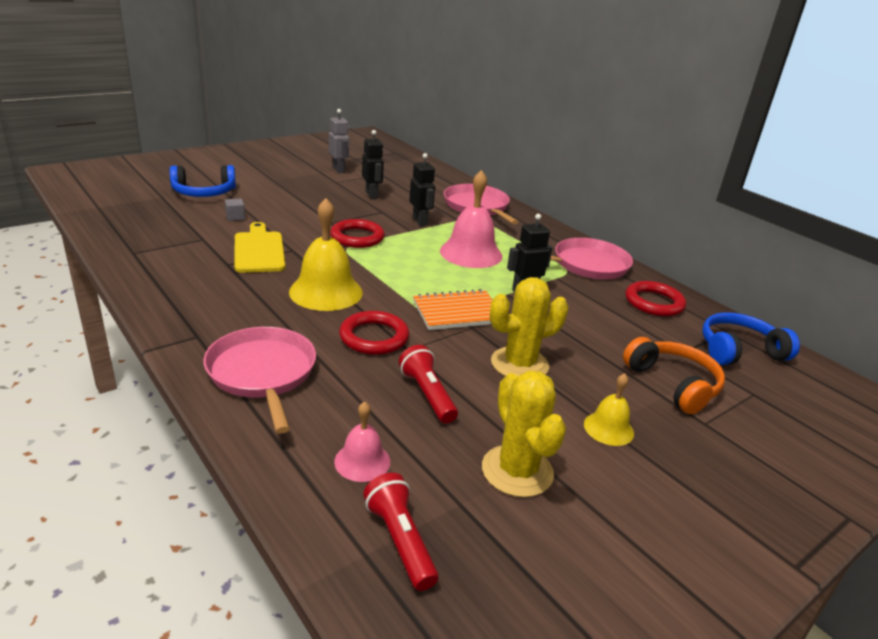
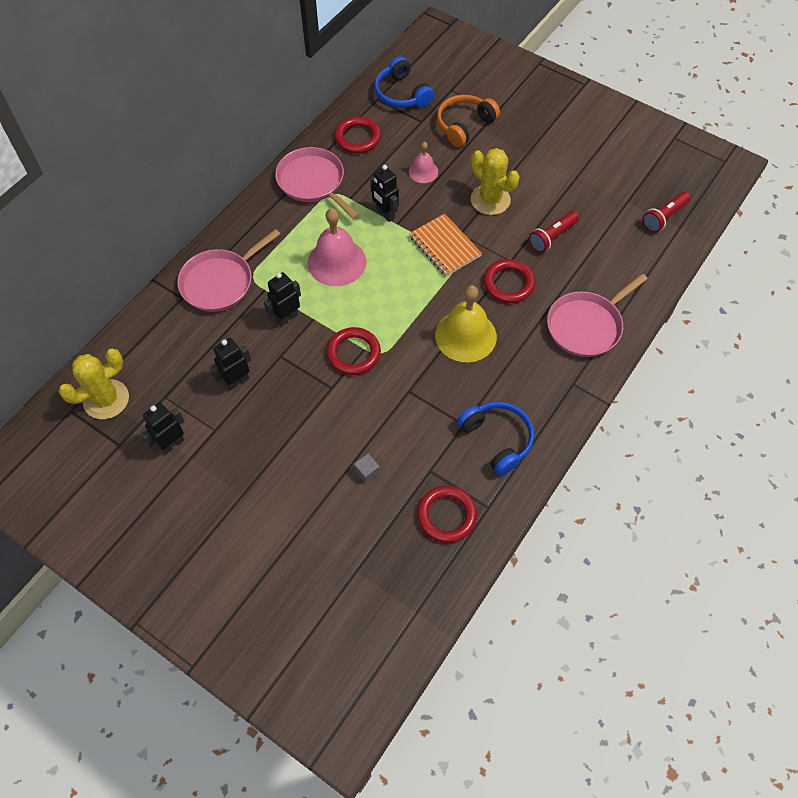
camera: 105 degrees left, 30 degrees up
blue headphones [170,165,236,197] -> blue headphones moved to [457,402,534,476]
yellow cutting board [234,222,285,273] -> none
grey robot [329,109,349,173] -> black robot [141,402,184,454]
pink bell [334,402,390,482] -> pink bell moved to [409,142,438,183]
yellow cactus [482,371,566,497] -> yellow cactus moved to [59,349,129,419]
yellow bell [584,373,634,446] -> none
none -> red ring [417,486,477,543]

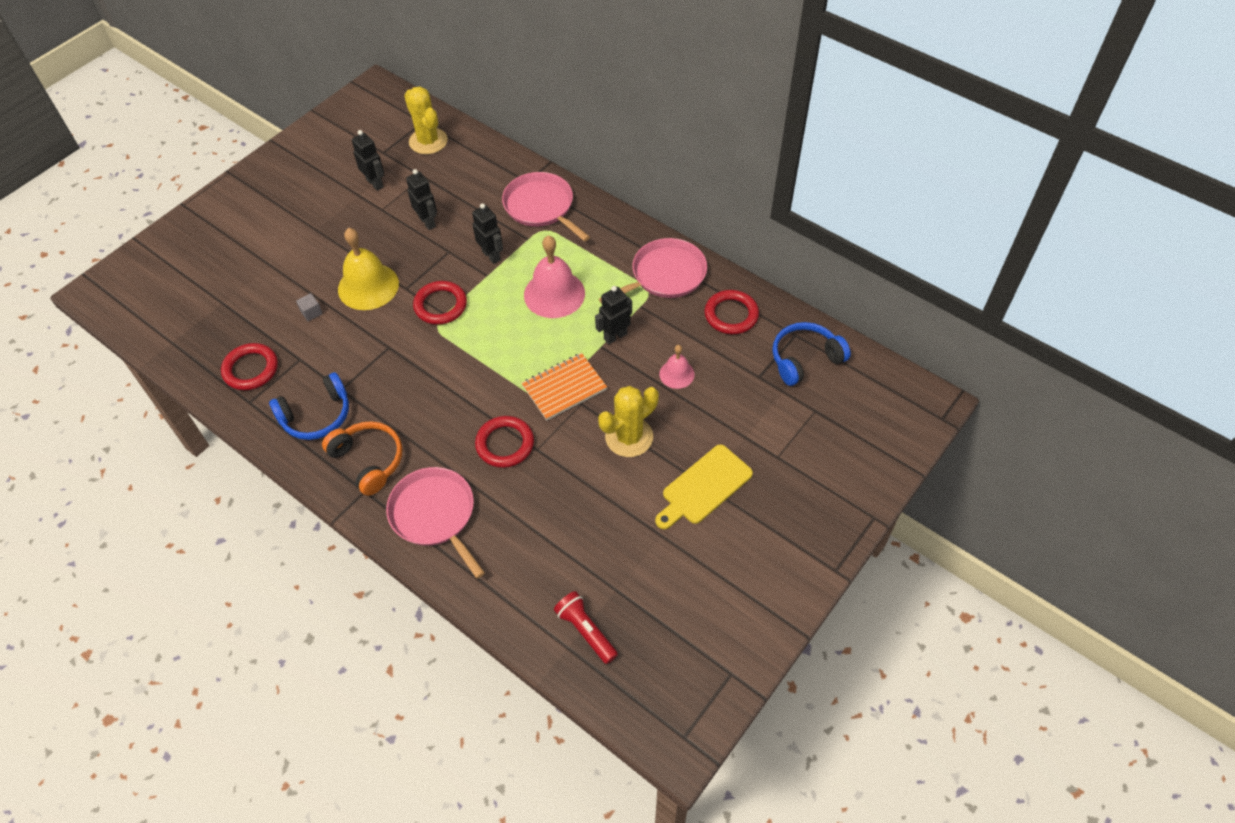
camera: 95 degrees right, 5 degrees down
yellow bell [435,285,497,362] -> yellow bell moved to [338,228,399,310]
orange headphones [437,95,500,147] -> orange headphones moved to [322,421,402,496]
red flashlight [529,211,579,253] -> none
none -> yellow cutting board [655,444,753,529]

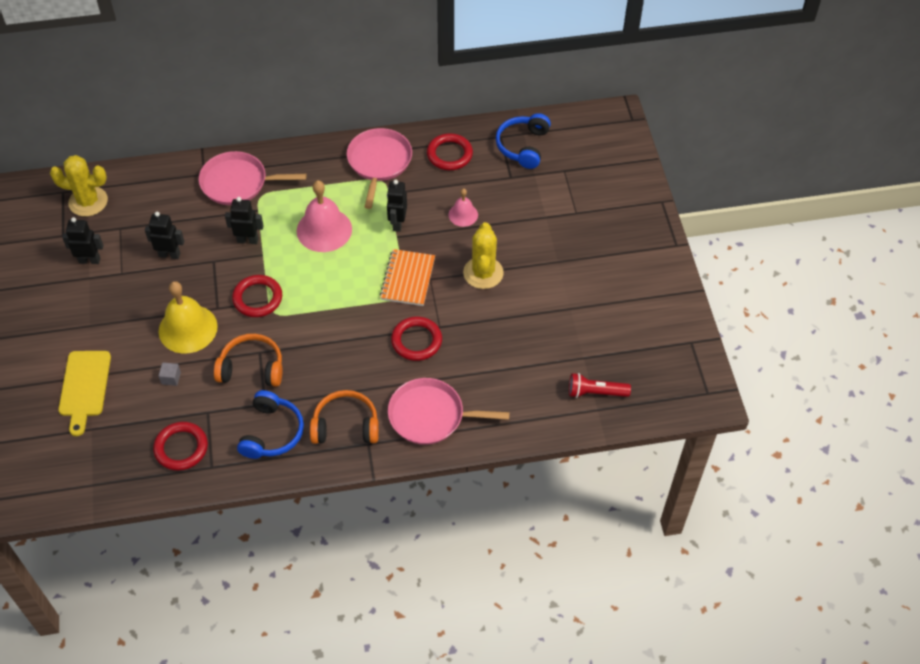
camera: 50 degrees left, 0 degrees up
yellow cutting board [655,444,753,529] -> yellow cutting board moved to [58,351,111,436]
none -> orange headphones [214,334,283,387]

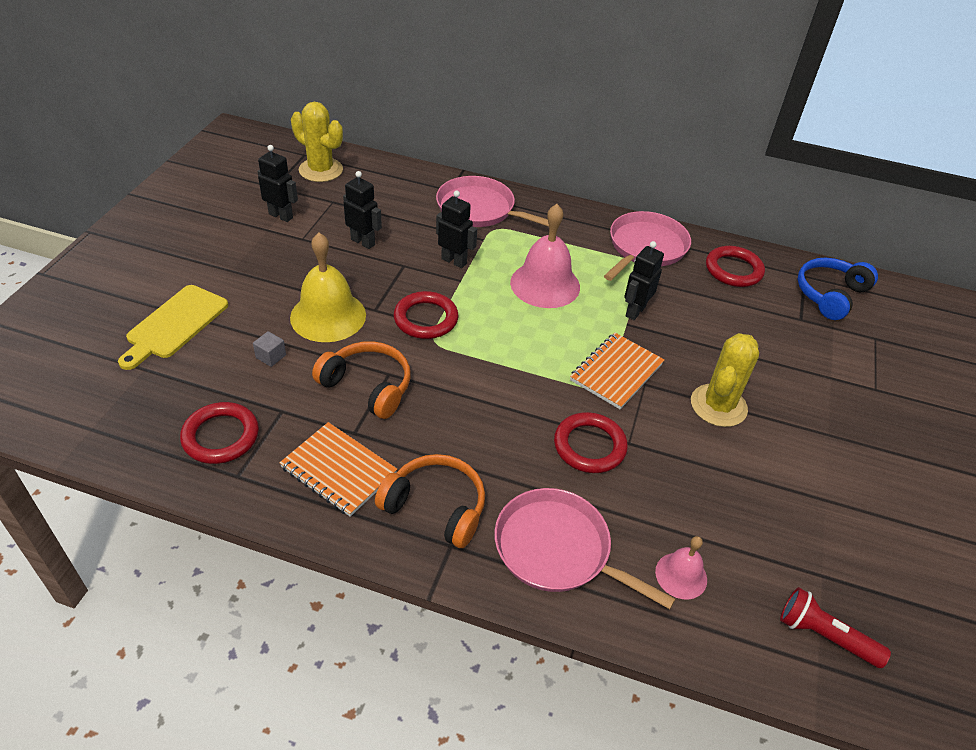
camera: 25 degrees right, 10 degrees down
blue headphones [237,390,304,459] -> orange notebook [279,422,397,517]
pink bell [449,188,478,227] -> pink bell moved to [655,536,707,599]

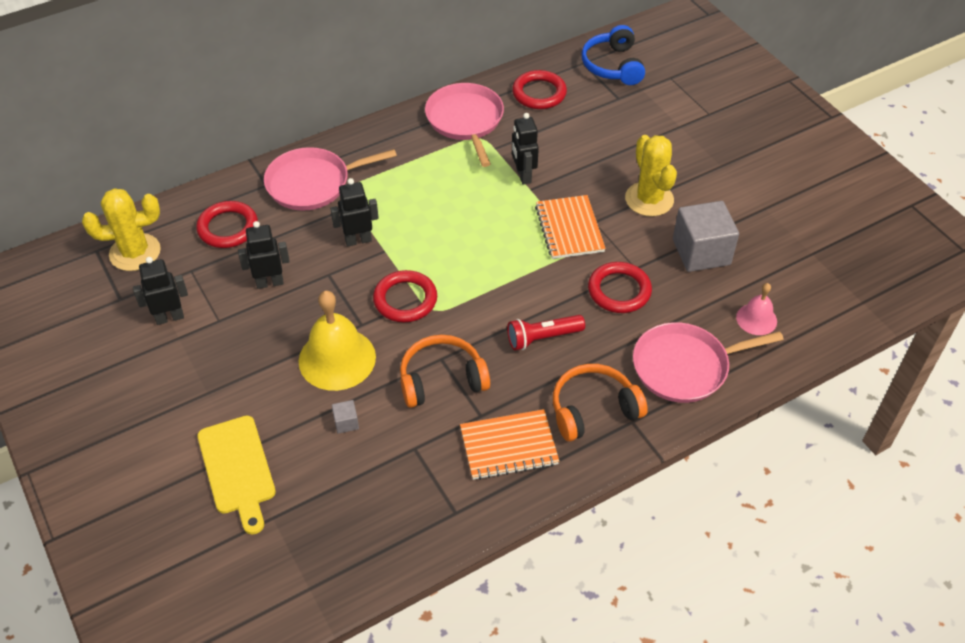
camera: 45 degrees left, 5 degrees up
red ring [180,402,259,464] -> red ring moved to [196,201,258,248]
pink bell [510,204,580,308] -> none
red flashlight [780,587,891,668] -> red flashlight moved to [507,315,585,350]
none -> grey cube [673,201,739,272]

